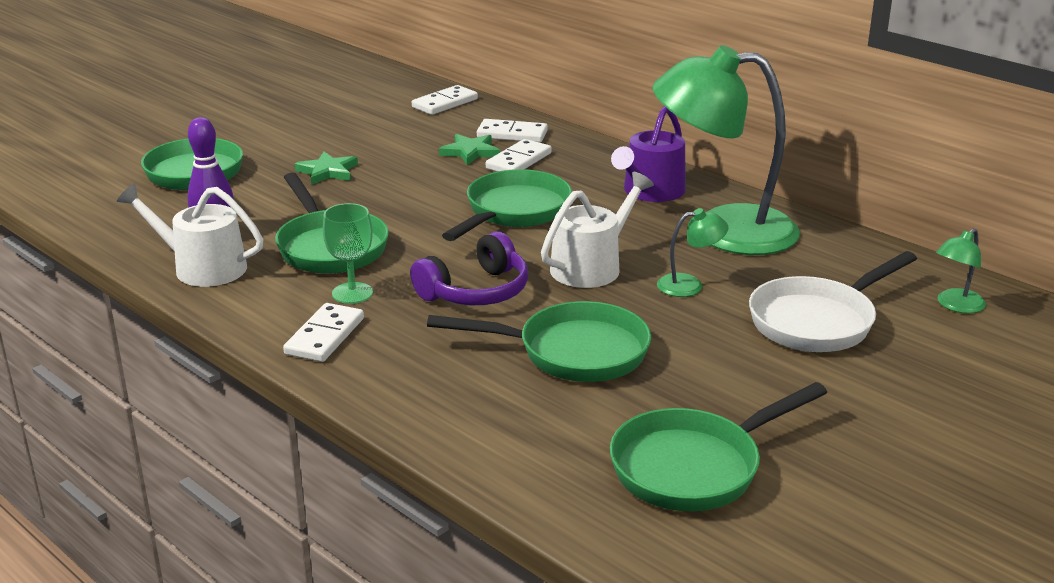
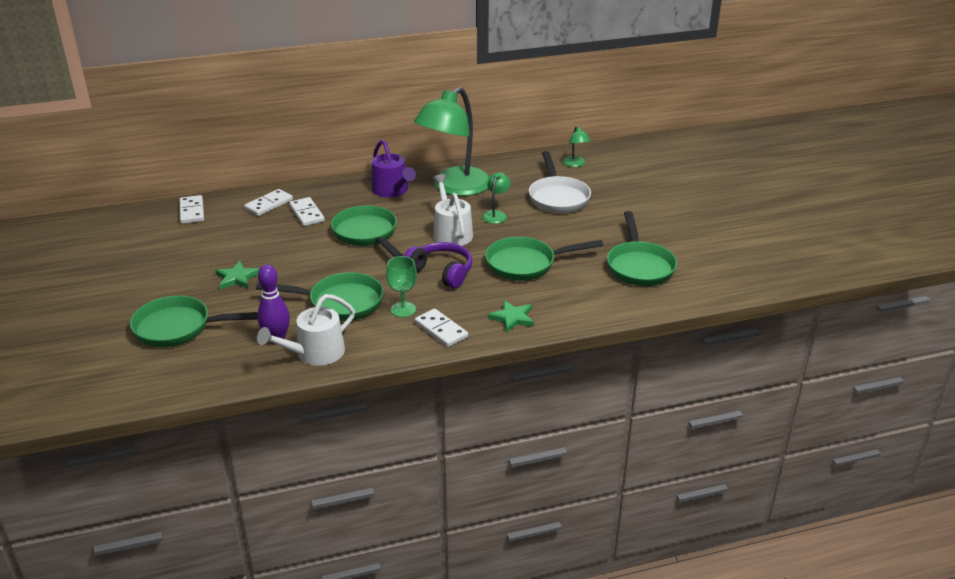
camera: 60 degrees left, 5 degrees up
purple headphones [410,231,528,305] -> purple headphones turned 45 degrees counterclockwise [404,242,472,288]
green pan [427,301,651,382] -> green pan turned 135 degrees counterclockwise [485,237,603,281]
green star [439,134,500,165] -> green star moved to [488,300,534,333]

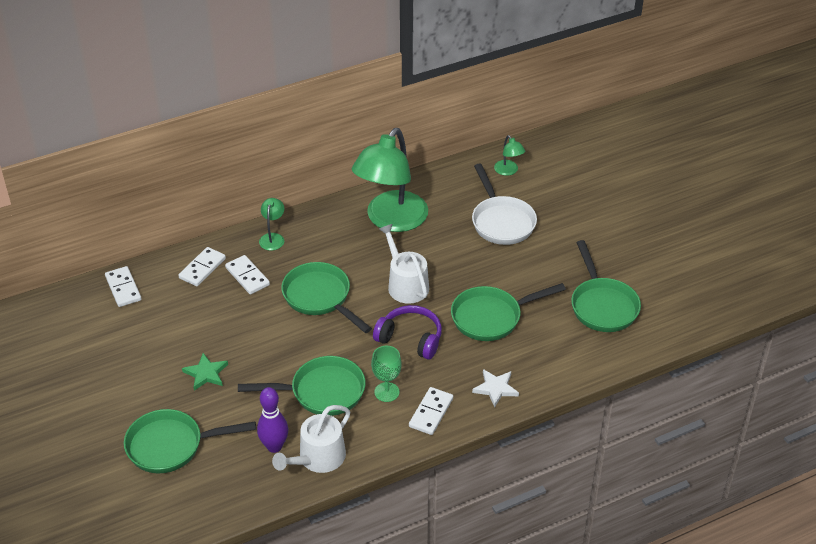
camera: 10 degrees left, 10 degrees up
purple watering can [371,140,416,197] -> none
white domino [415,309,468,347] -> white domino turned 75 degrees clockwise [409,387,453,435]
green lamp [482,172,511,224] -> green lamp moved to [259,198,284,250]
green star [488,300,534,333] -> white star [472,369,519,408]

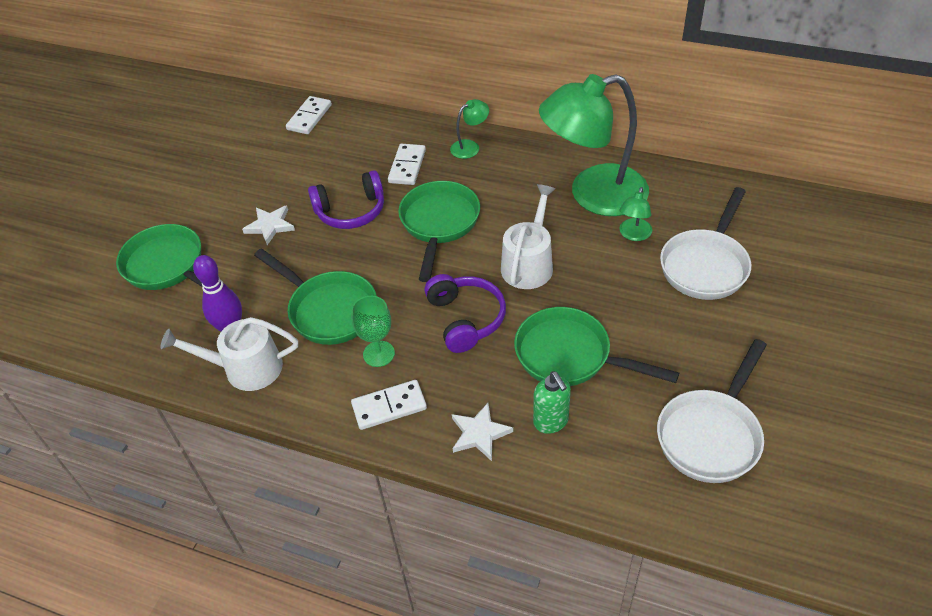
camera: 50 degrees right, 5 degrees up
white domino [178,247,226,286] -> none
green star [182,353,228,391] -> white star [242,206,295,245]
green lamp [494,135,525,176] -> green lamp moved to [619,187,652,241]
green pan [571,240,641,332] -> white pan [657,339,767,483]
none -> purple headphones [308,170,384,229]
none -> green soap dispenser [533,371,571,434]

